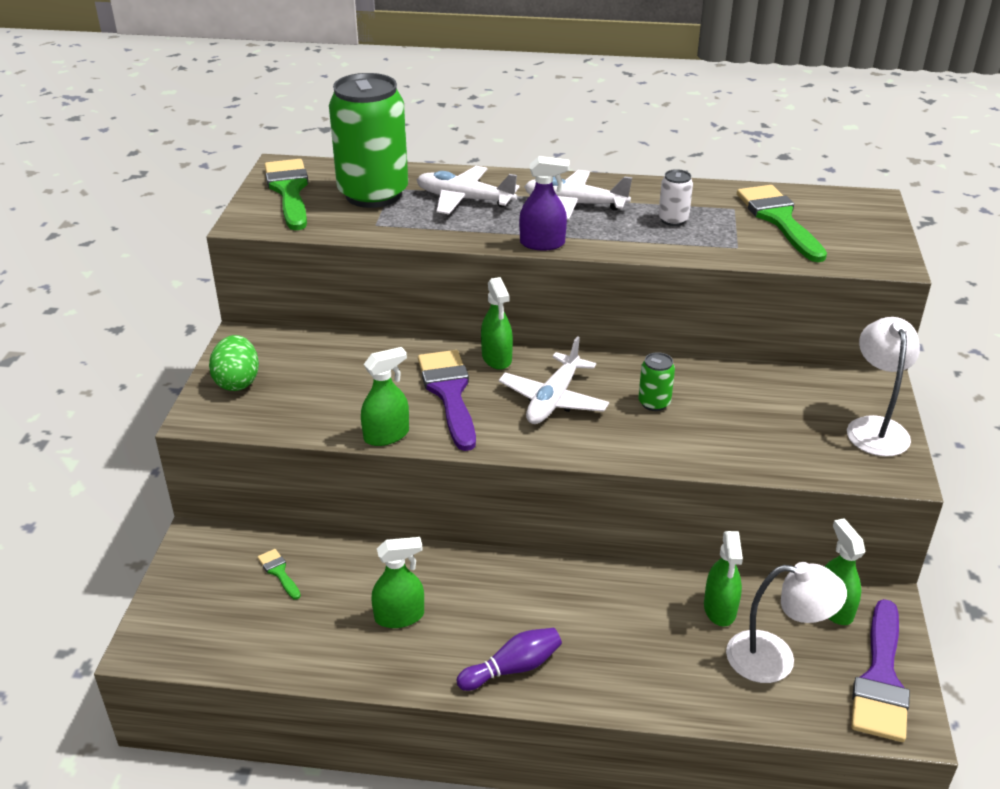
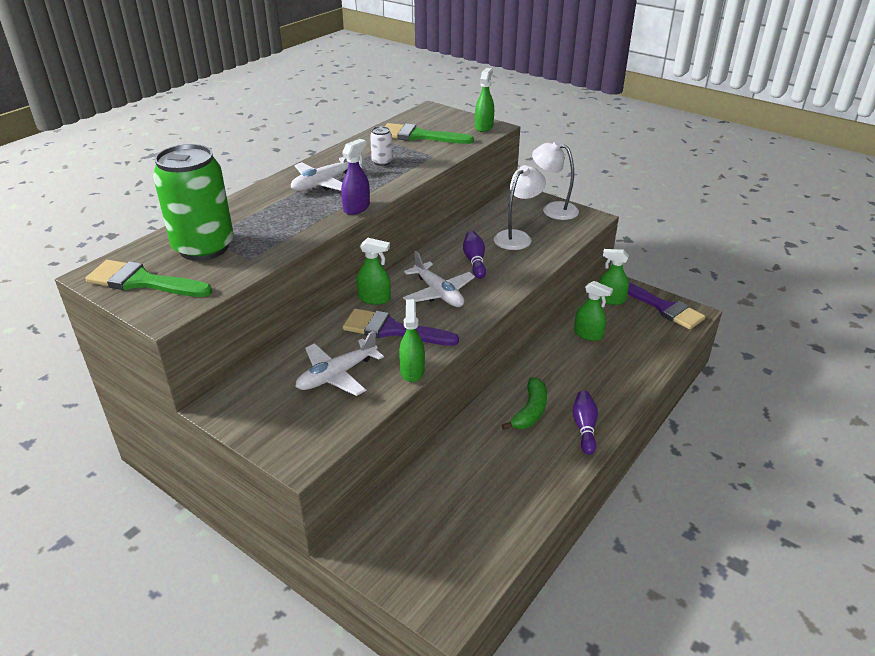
camera: 60 degrees left, 0 degrees up
green egg [209,335,259,391] -> none
green brush [258,549,301,600] -> none
green spray bottle [371,537,424,628] -> green spray bottle moved to [475,68,494,132]
white plane [417,166,520,214] -> white plane moved to [295,330,384,396]
green can [638,352,675,411] -> purple bowling pin [463,231,486,279]
white lamp [726,562,847,683] -> white lamp moved to [494,165,546,250]
none -> green banana [502,377,547,430]

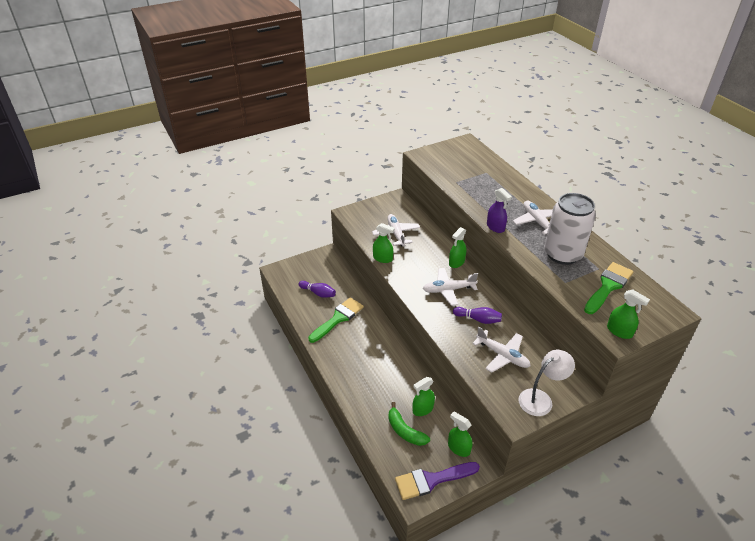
camera: 115 degrees right, 5 degrees up
green brush [85,260,212,297] -> green brush moved to [308,297,364,343]
green can [153,144,234,261] -> none
purple brush [343,309,459,346] -> none
white can [370,126,393,166] -> white can [544,193,596,265], size x2.41
white lamp [494,165,546,250] -> white plane [472,327,530,373]
green banana [502,377,547,430] -> green banana moved to [388,402,430,446]
purple bowling pin [572,390,598,455] -> purple bowling pin moved to [299,281,336,298]
green spray bottle [599,249,629,305] -> green spray bottle turned 90 degrees counterclockwise [448,412,472,457]

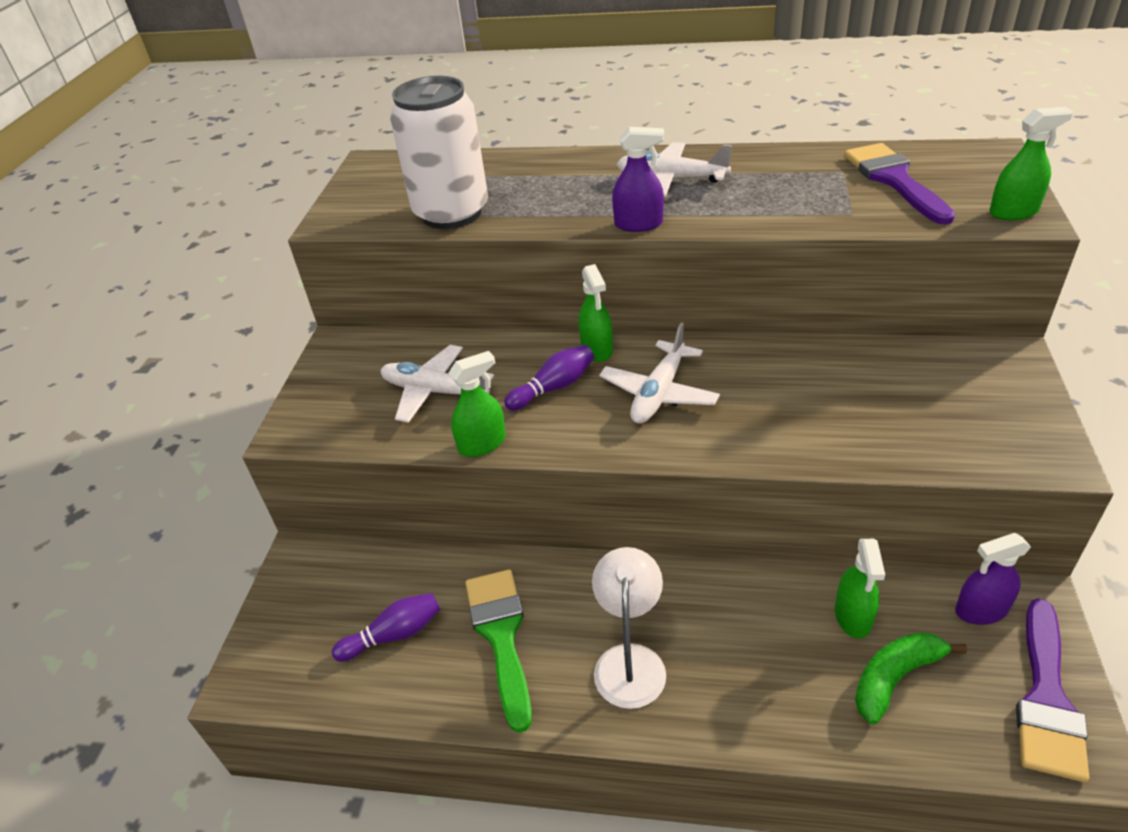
camera: 50 degrees left, 0 degrees up
green banana [388,402,430,446] -> green banana turned 150 degrees clockwise [855,632,967,724]
green spray bottle [448,412,472,457] -> purple spray bottle [955,533,1031,625]
purple bowling pin [453,307,502,324] -> purple bowling pin moved to [504,345,594,410]
white plane [472,327,530,373] -> none
white lamp [518,350,575,416] -> white lamp moved to [592,547,666,709]
white can [544,193,596,265] -> white can moved to [390,76,488,229]
green brush [584,262,633,314] -> purple brush [844,143,955,225]

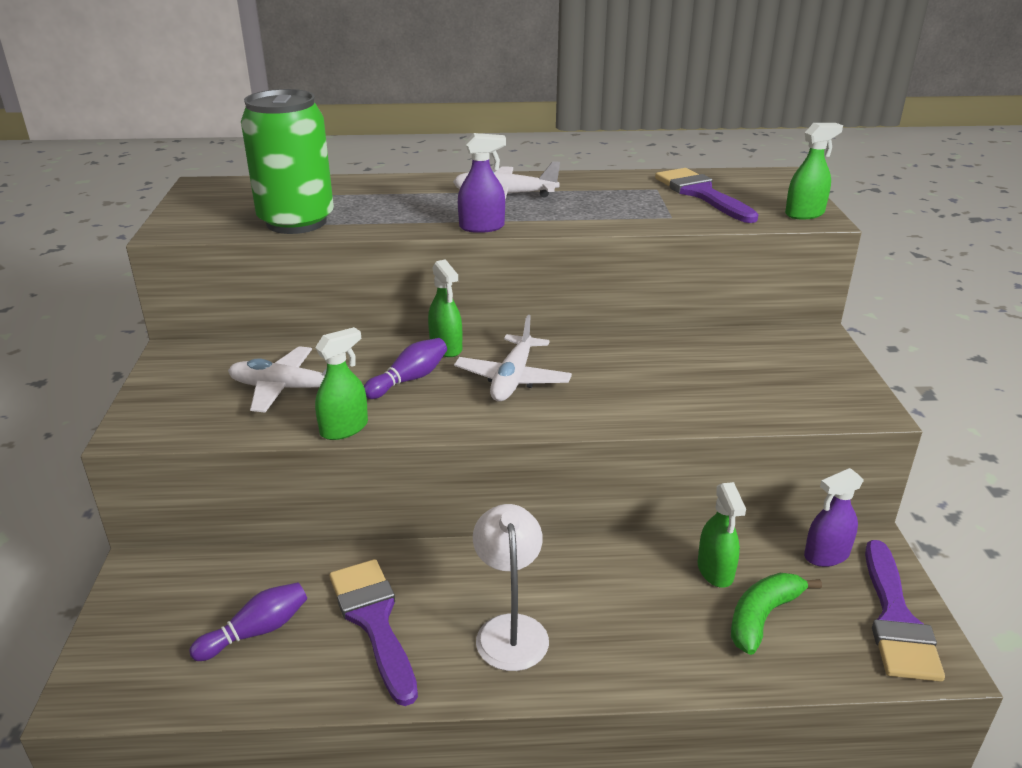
camera: 15 degrees left, 10 degrees down
white can [390,76,488,229] -> green can [241,89,334,234]
green brush [466,569,532,733] -> purple brush [330,559,418,706]

